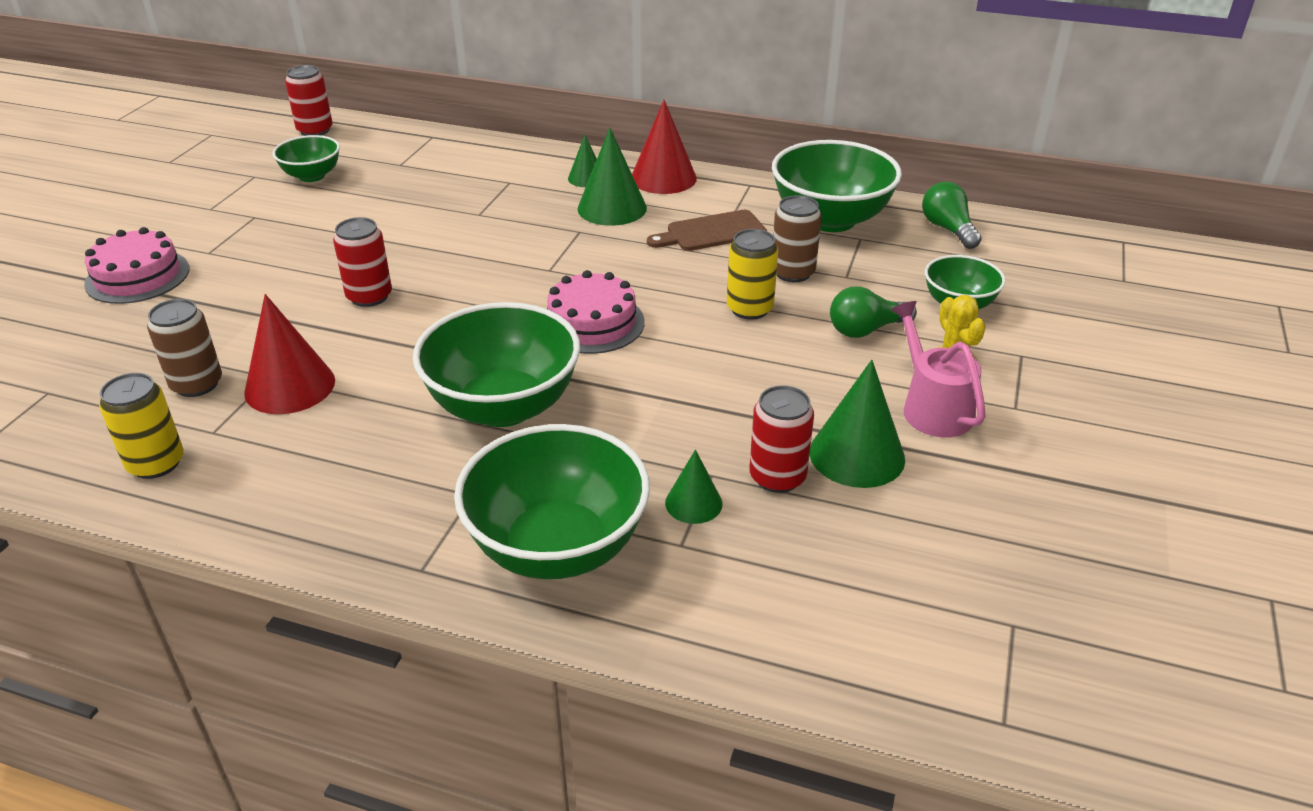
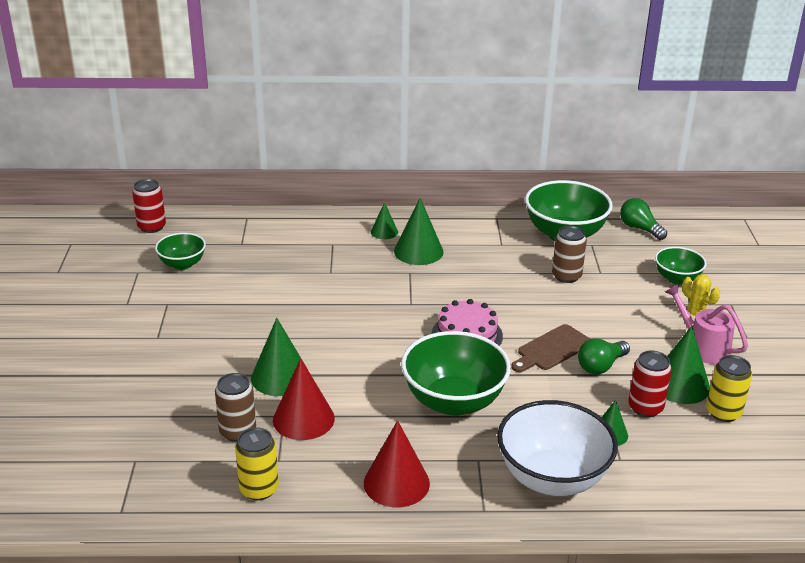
camera: 20 degrees left, 5 degrees down
pink cake [84,227,190,304] -> none
red can [333,217,392,307] -> none
green bowl [454,424,650,579] -> white bowl [497,400,618,496]
red cone [632,100,697,194] -> red cone moved to [364,420,430,507]
brown cutting board [647,210,767,251] -> brown cutting board moved to [511,324,590,372]
yellow can [727,229,778,320] -> yellow can moved to [706,355,752,422]
green light bulb [830,286,917,338] -> green light bulb moved to [578,338,630,374]
none -> green cone [251,318,306,396]

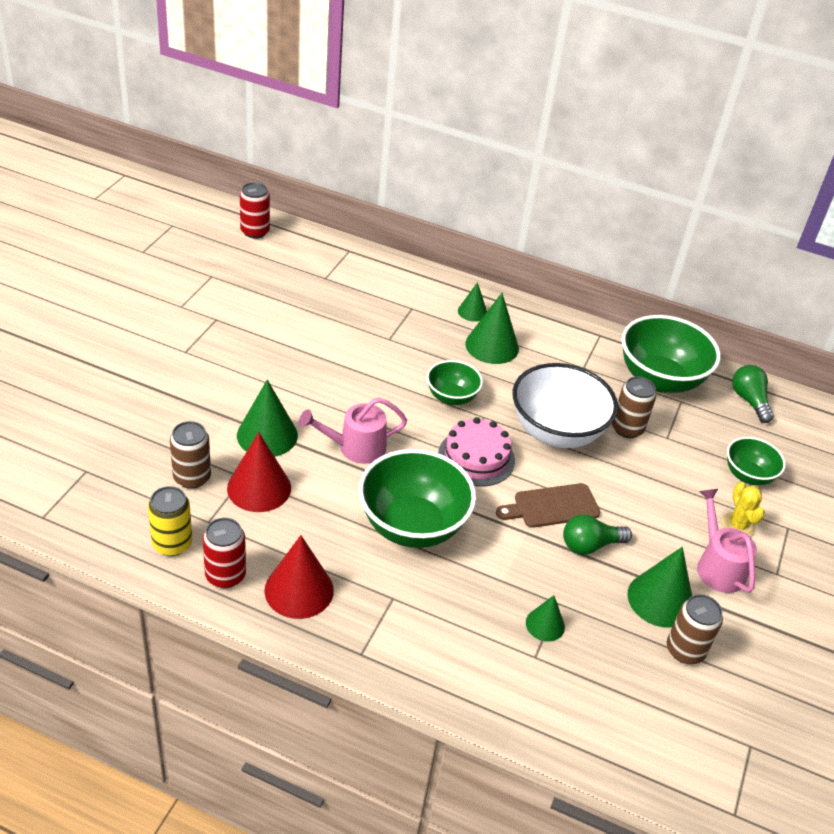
camera: 20 degrees right, 10 degrees up
green bowl [155,233,206,270] -> green bowl moved to [427,360,483,405]
white bowl [497,400,618,496] -> white bowl moved to [513,363,618,448]
red can [628,351,672,417] -> red can moved to [203,518,246,588]
yellow can [706,355,752,422] -> brown can [667,594,723,664]
none -> pink watering can [299,397,407,464]

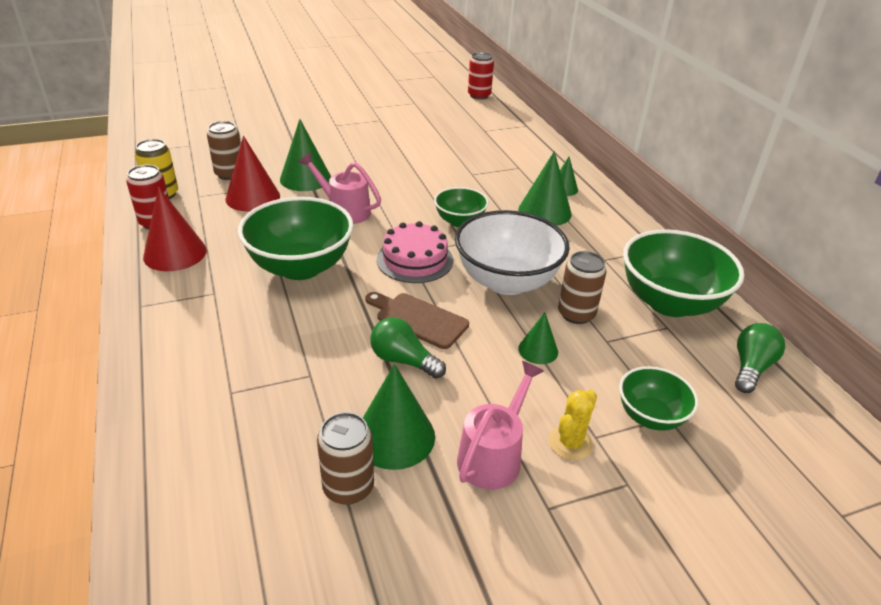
camera: 50 degrees right, 5 degrees down
green cone [526,595,565,642] -> green cone moved to [518,312,558,364]

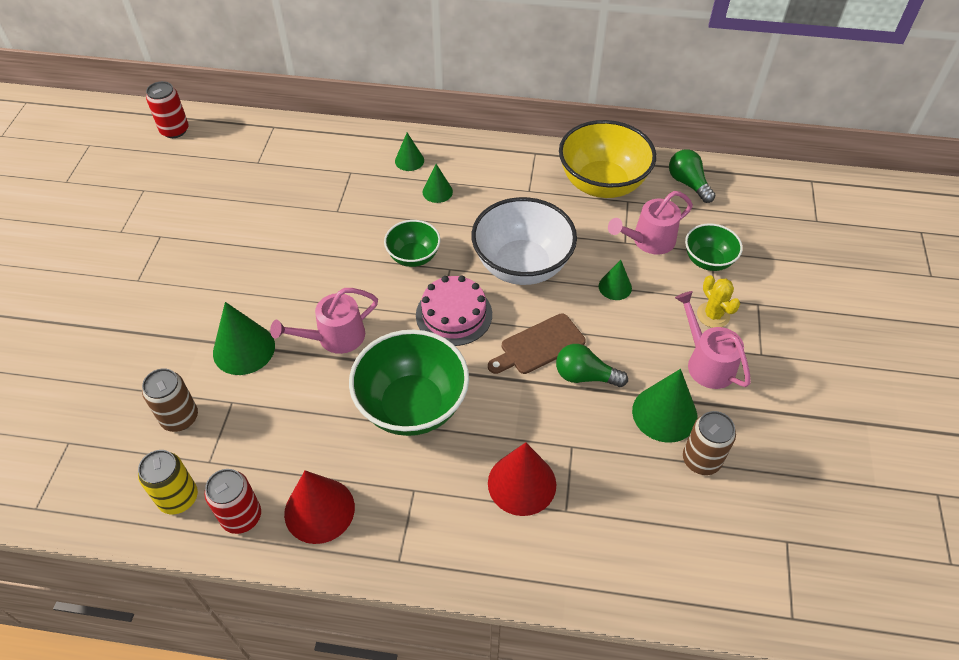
camera: 60 degrees left, 15 degrees up
red cone [225,136,280,212] -> red cone moved to [488,442,556,516]
green light bulb [370,317,446,379] -> green light bulb turned 45 degrees clockwise [556,344,628,387]
green cone [518,151,572,226] -> green cone [422,164,453,203], size x0.57
brown can [558,251,607,324] -> none
green bowl [623,229,744,317] -> yellow bowl [559,120,656,198]
none -> pink watering can [608,191,693,255]

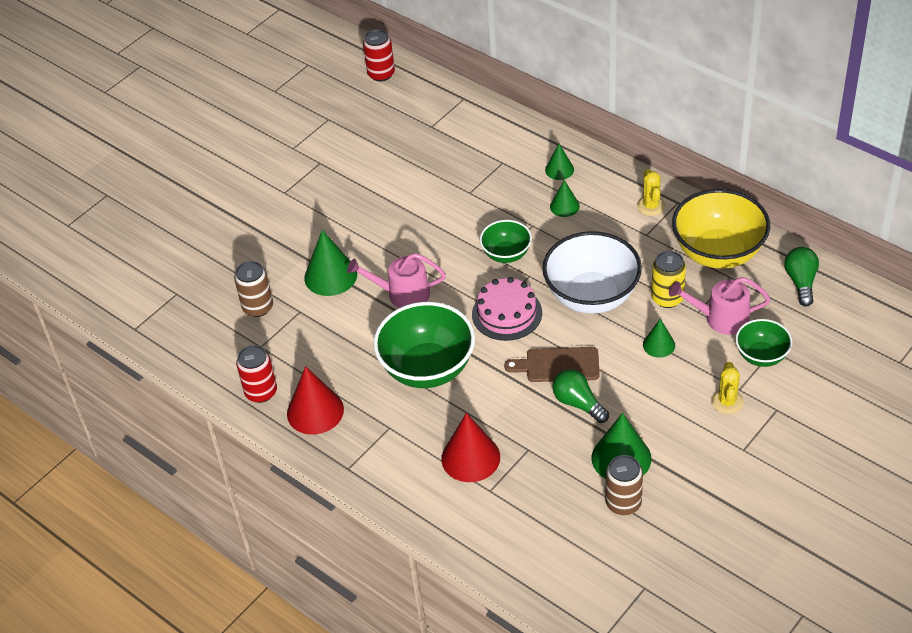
camera: 35 degrees right, 5 degrees down
yellow can [138,450,198,514] -> yellow can moved to [651,251,686,308]
pink watering can [675,291,751,389] -> none
none -> yellow cactus [637,169,666,216]

